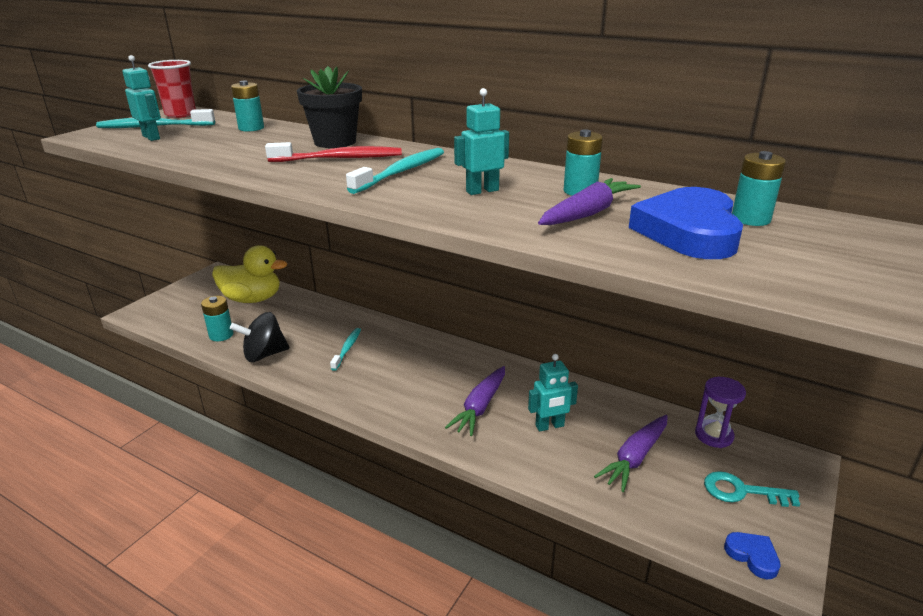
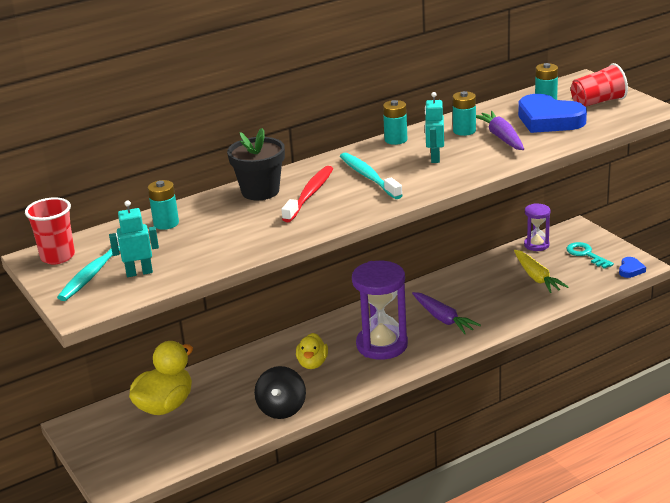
camera: 60 degrees left, 0 degrees up
turquoise battery [201,296,233,341] -> turquoise battery moved to [383,100,407,145]
turquoise toothbrush [330,328,361,371] -> yellow duck [296,333,328,369]
turquoise robot [528,354,578,432] -> none
purple carrot [594,415,668,492] -> yellow carrot [514,250,568,293]
turquoise key [704,471,800,507] -> turquoise key turned 105 degrees clockwise [566,242,614,269]
blue heart [724,532,781,579] -> blue heart turned 120 degrees clockwise [619,257,646,278]
none -> purple hourglass [352,261,408,360]
none -> red cup [571,63,628,107]

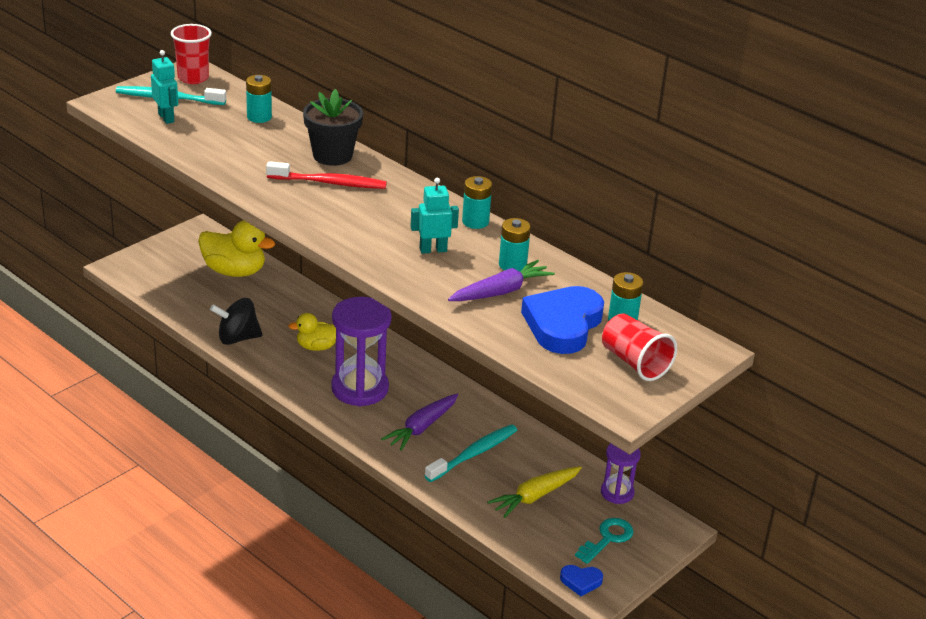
camera: 70 degrees right, 5 degrees up
turquoise toothbrush [340,153,403,199] -> turquoise toothbrush moved to [425,424,517,482]

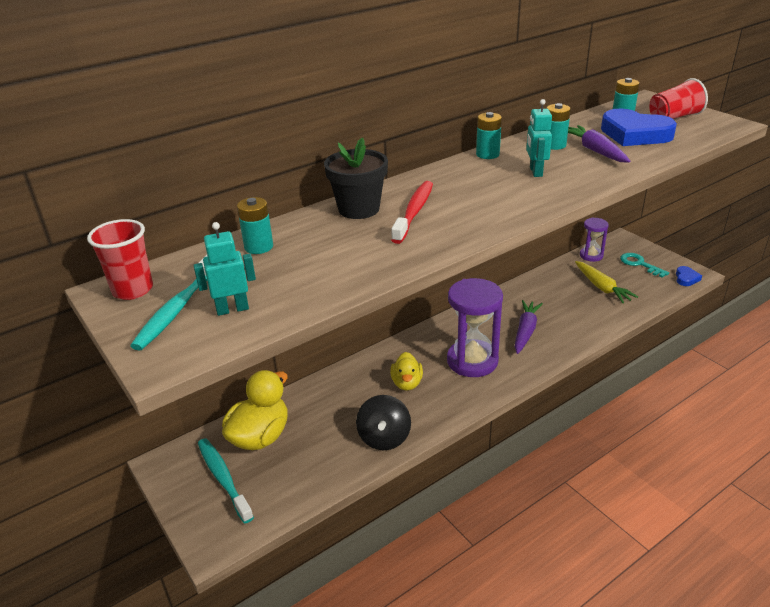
camera: 75 degrees left, 0 degrees up
purple carrot [381,394,458,451] -> purple carrot turned 120 degrees counterclockwise [514,300,543,354]
turquoise toothbrush [425,424,517,482] -> turquoise toothbrush moved to [198,438,254,523]

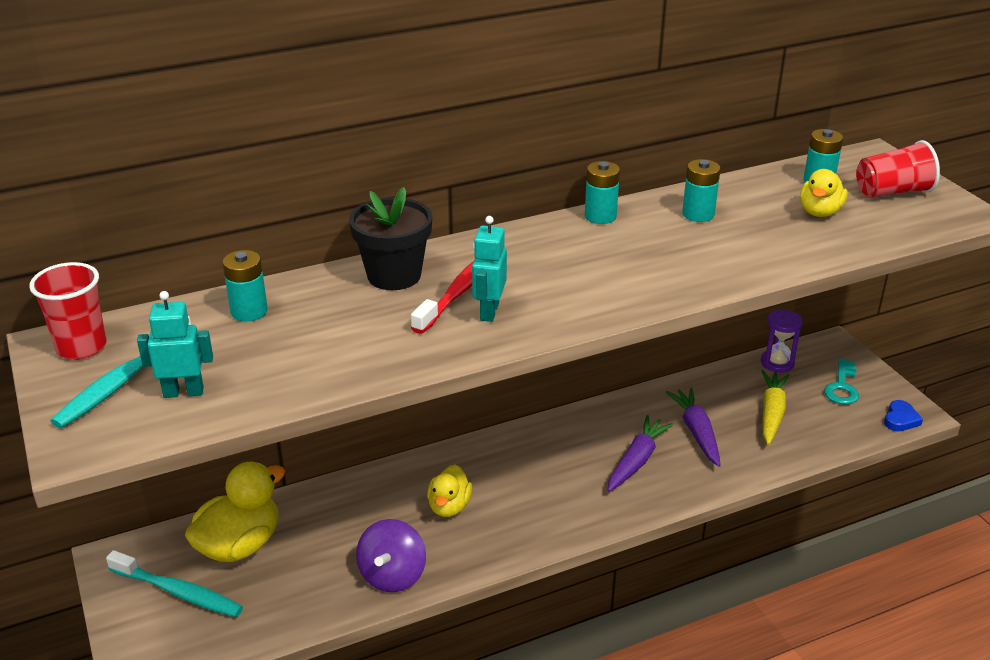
camera: 10 degrees right, 0 degrees up
turquoise toothbrush [198,438,254,523] -> turquoise toothbrush turned 135 degrees clockwise [106,550,243,617]
black spinning top [356,395,411,450] -> purple spinning top [356,519,426,592]
purple hourglass [447,278,503,377] -> none
turquoise robot [526,99,552,177] -> turquoise robot moved to [472,216,507,322]
purple carrot [568,125,630,163] -> purple carrot moved to [666,388,721,467]
yellow carrot [575,261,638,303] -> yellow carrot turned 150 degrees counterclockwise [762,370,789,445]
blue heart [601,109,677,146] -> yellow duck [800,169,848,217]
turquoise key [620,253,669,278] -> turquoise key turned 135 degrees counterclockwise [824,358,859,405]

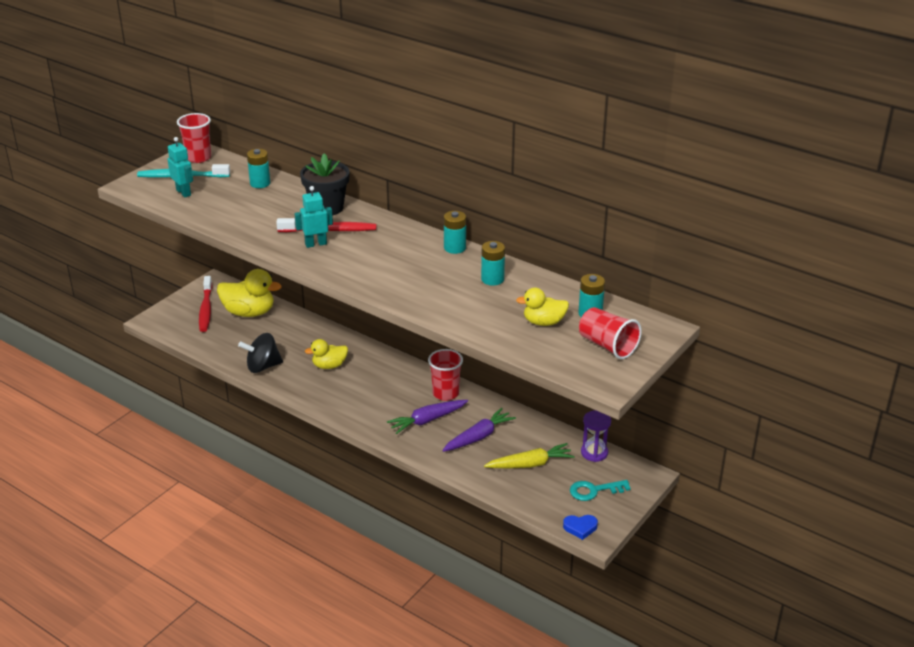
camera: 60 degrees right, 0 degrees up
turquoise toothbrush [106,550,243,617] -> red toothbrush [199,276,212,332]
purple spinning top [356,519,426,592] -> black spinning top [238,333,283,373]
purple carrot [608,415,673,492] -> purple carrot turned 150 degrees clockwise [387,400,468,434]
none -> red cup [428,349,463,401]

